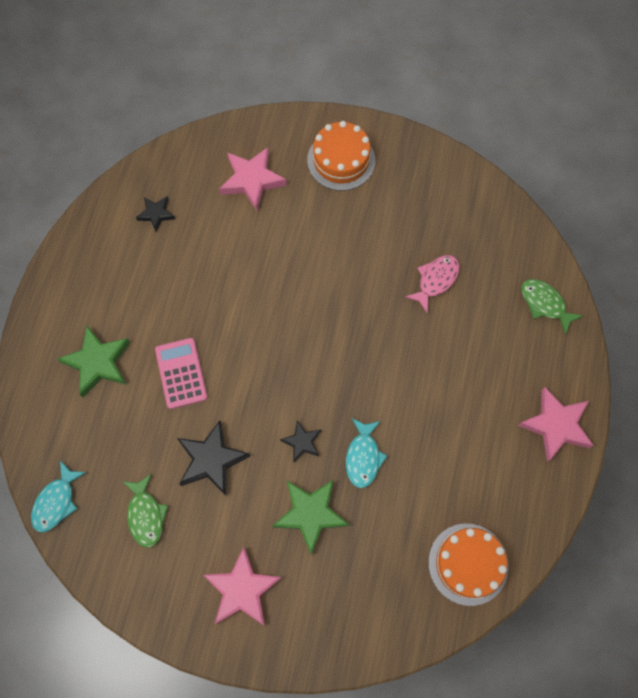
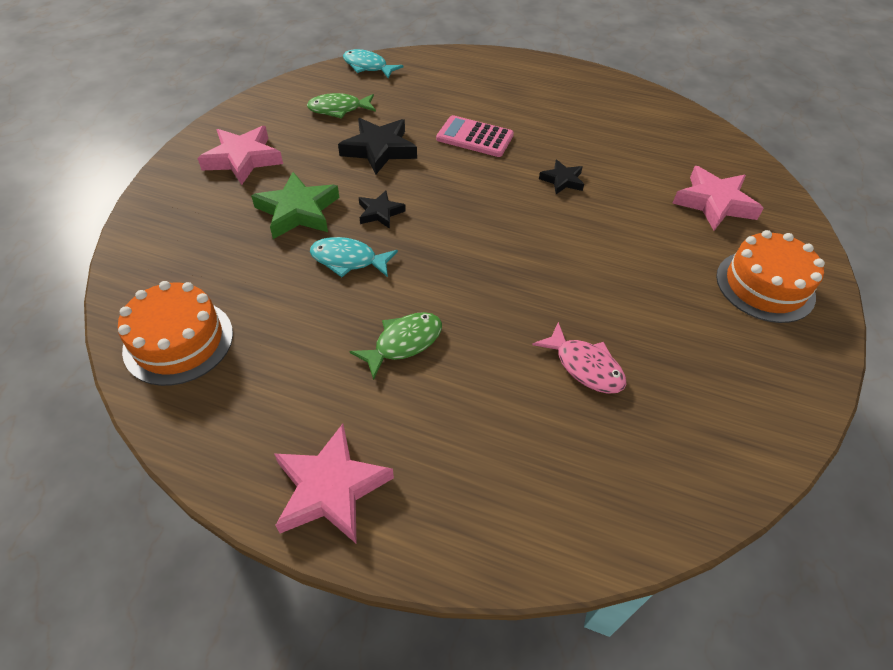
camera: 95 degrees right, 20 degrees down
green star [57,326,131,397] -> none
black star [136,196,175,232] -> black star moved to [539,160,584,194]
pink calculator [155,338,208,409] -> pink calculator turned 150 degrees counterclockwise [436,115,514,157]
green fish [521,279,583,335] -> green fish moved to [350,312,442,380]

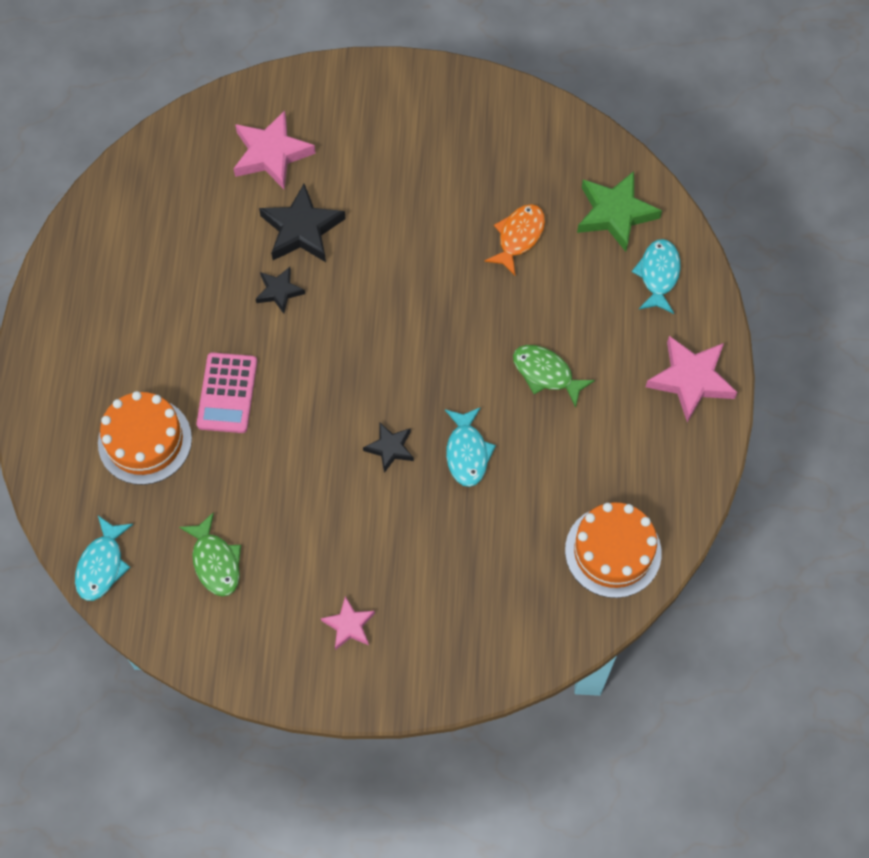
camera: 105 degrees left, 15 degrees up
pink star [197,126,283,185] -> pink star [321,596,375,650], size x0.57
green star [251,172,339,239] -> green star moved to [577,171,662,252]
black star [338,118,417,174] -> black star moved to [259,184,346,262]
pink fish [532,322,626,394] -> orange fish [485,204,545,275]
orange cake [716,230,825,323] -> orange cake moved to [98,391,192,485]
none -> turquoise fish [632,239,681,314]

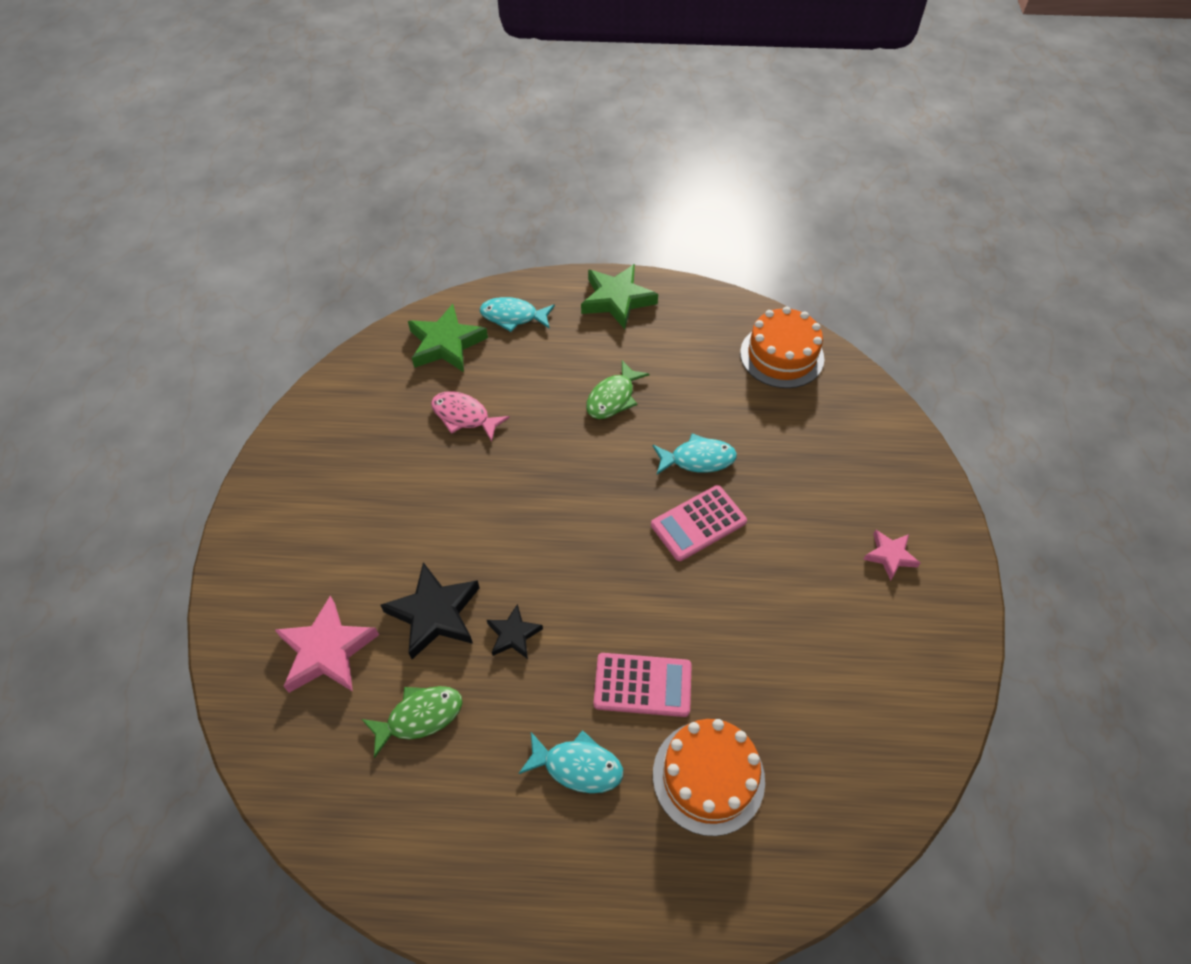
camera: 90 degrees left, 10 degrees down
turquoise fish [75,516,133,601] -> turquoise fish moved to [519,730,623,793]
green fish [179,512,241,597] -> green fish moved to [362,686,462,758]
black star [363,422,414,473] -> pink calculator [651,485,747,561]
orange fish [485,204,545,275] -> pink fish [431,391,510,442]
pink star [646,336,738,422] -> green star [581,264,658,329]

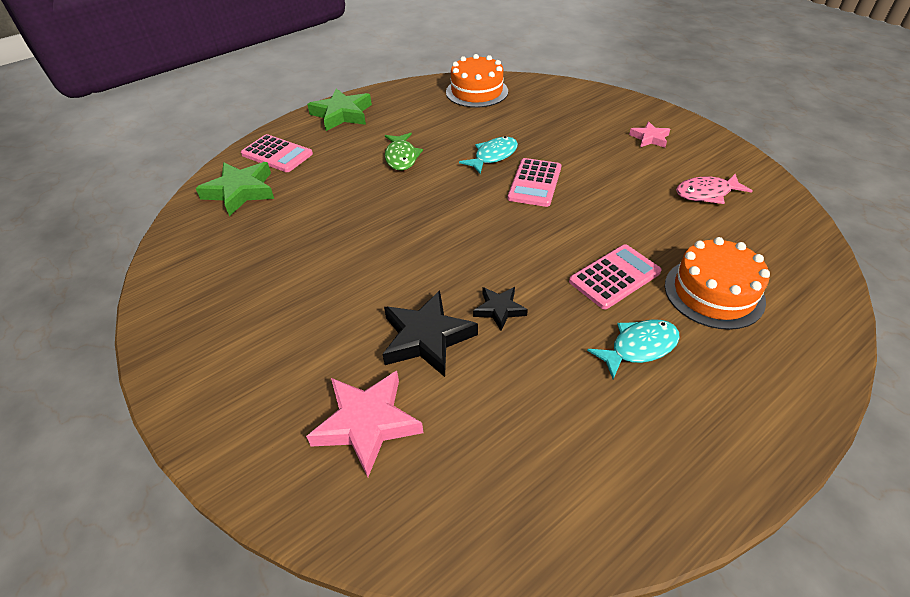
camera: 40 degrees left, 10 degrees down
green fish [362,686,462,758] -> none
pink fish [431,391,510,442] -> pink fish moved to [676,174,753,204]
turquoise fish [480,297,555,332] -> pink calculator [241,134,313,172]

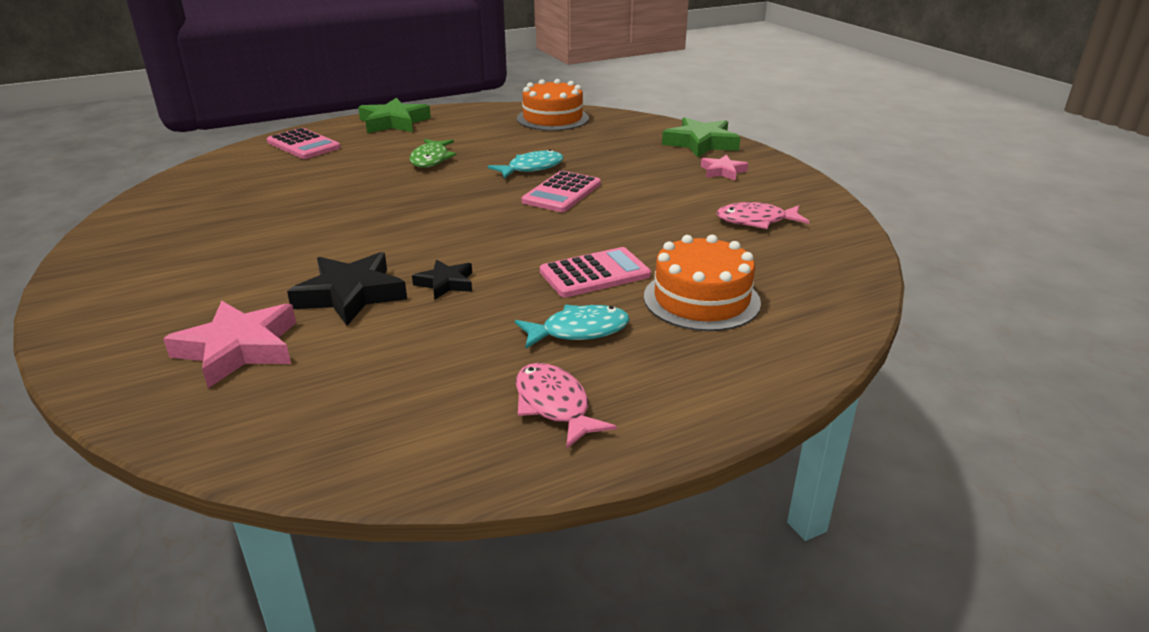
camera: 10 degrees right, 15 degrees down
green star [196,162,274,216] -> green star moved to [662,117,740,158]
none -> pink fish [516,363,617,449]

